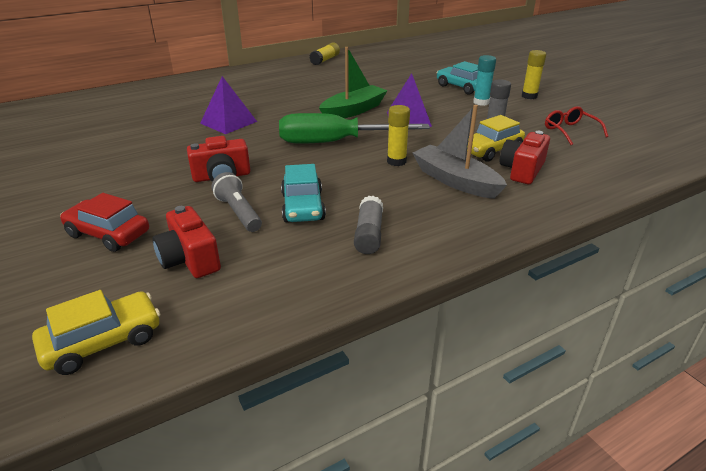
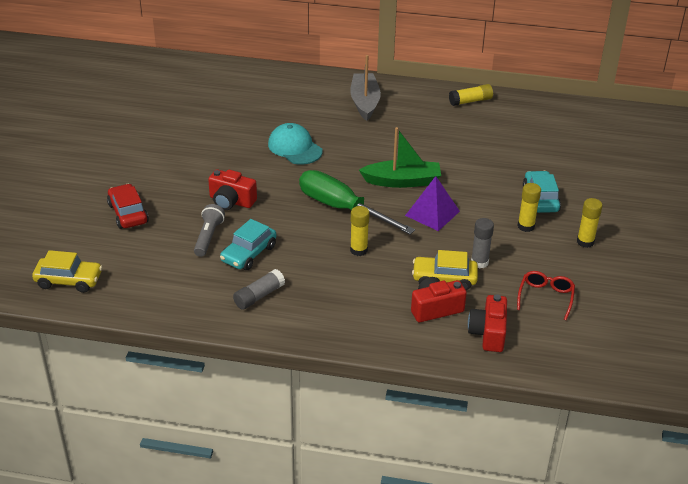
camera: 40 degrees right, 5 degrees up
red camera [152,206,221,278] -> red camera moved to [468,294,507,352]
purple pyramid [200,76,257,134] -> turquoise cap [268,123,323,165]
grey boat [412,105,507,199] -> grey boat moved to [350,55,381,121]
turquoise glue stick [473,55,496,106] -> yellow glue stick [518,183,541,232]

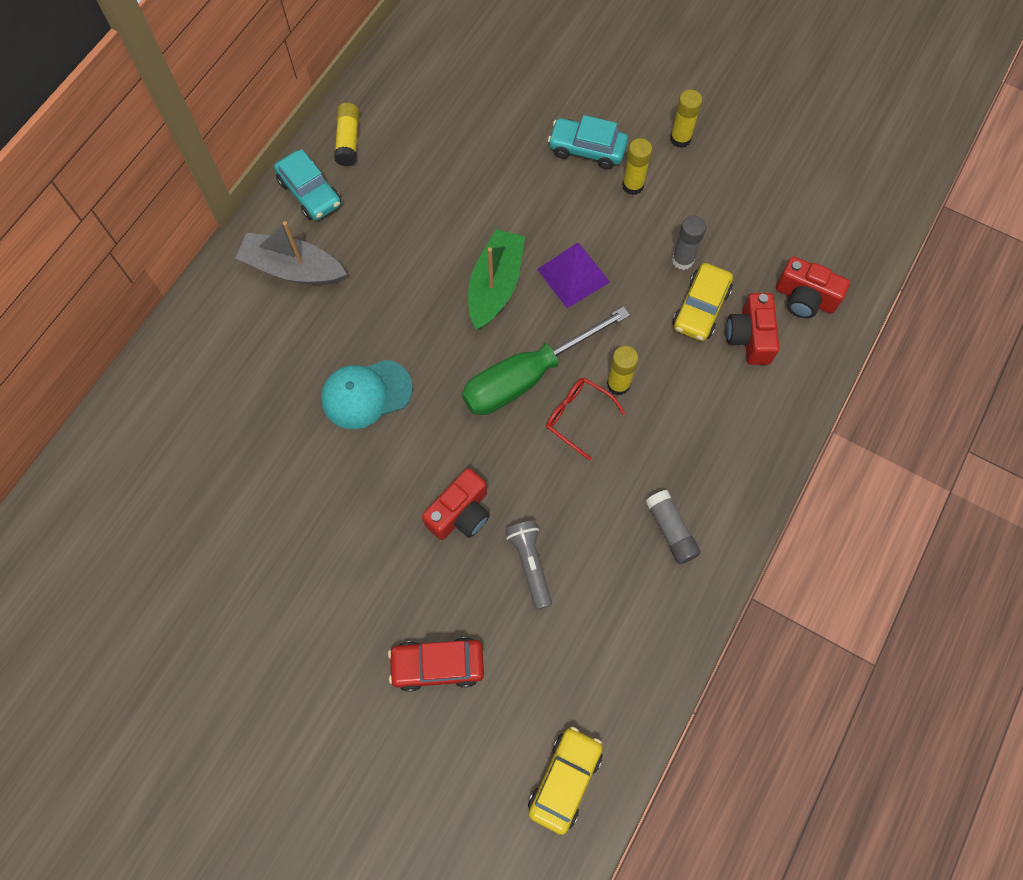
camera: 70 degrees left, 30 degrees up
grey flashlight [194,204,225,257] -> grey flashlight turned 45 degrees clockwise [505,521,552,610]
turquoise car [220,219,276,270] -> turquoise car moved to [274,149,341,220]
red glasses [517,271,575,320] -> red glasses moved to [546,378,625,460]

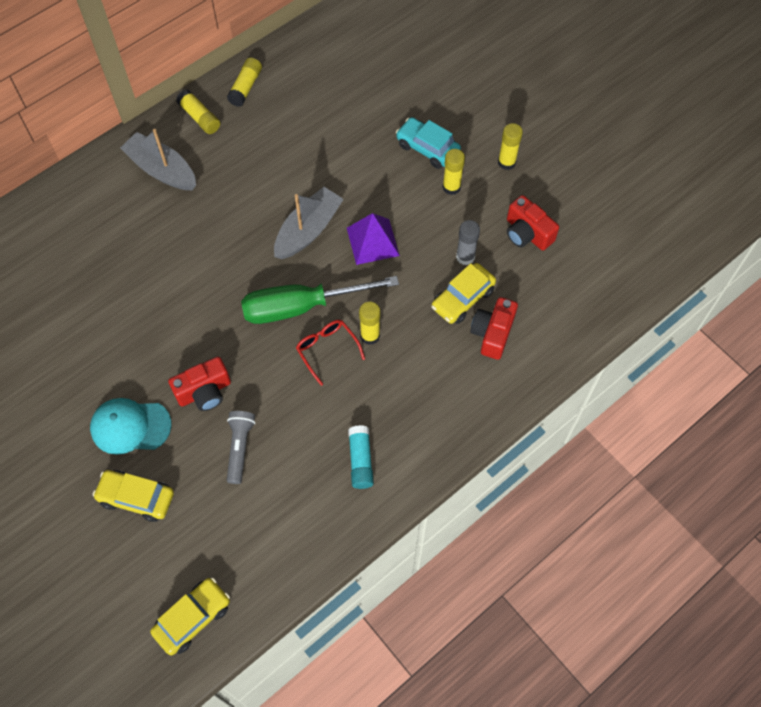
camera: 20 degrees right, 5 degrees down
turquoise car [274,149,341,220] -> yellow glue stick [176,89,220,134]
turquoise cap [321,359,413,429] -> turquoise cap moved to [90,398,172,455]
red car [388,637,484,692] -> yellow car [93,470,174,522]
green boat [468,229,525,330] -> grey boat [274,187,344,259]
grey glue stick [645,490,701,564] -> turquoise glue stick [348,425,374,489]
red camera [776,256,850,318] -> red camera moved to [507,195,559,251]

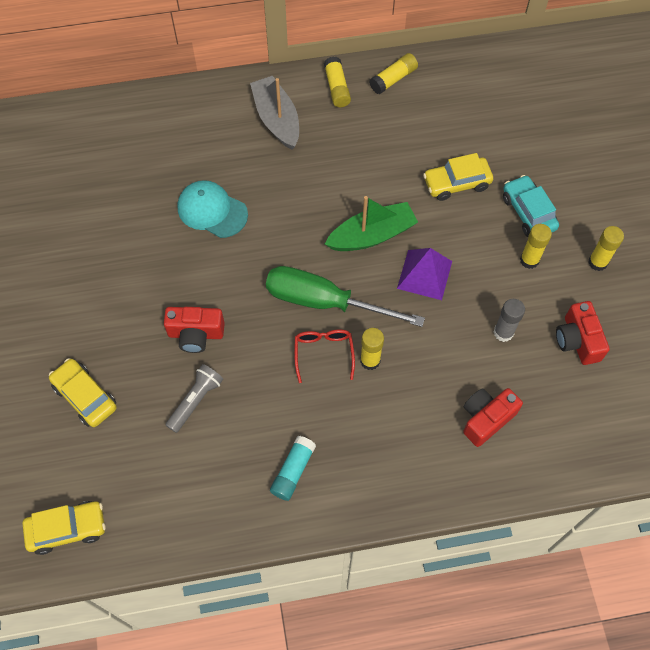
camera: 30 degrees right, 0 degrees up
turquoise cap [90,398,172,455] -> turquoise cap moved to [177,180,248,238]
grey boat [274,187,344,259] -> green boat [325,196,418,251]
yellow car [431,263,496,324] -> yellow car moved to [423,153,493,201]

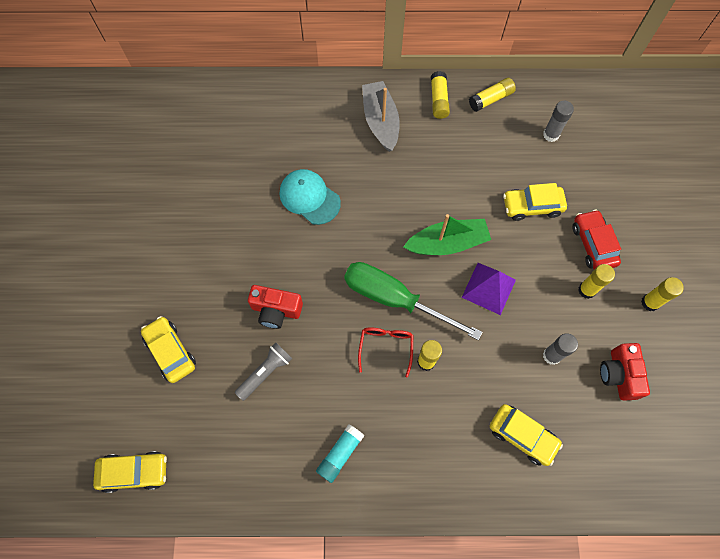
camera: 10 degrees right, 5 degrees up
red camera [463,388,523,447] -> yellow car [490,404,563,466]
turquoise car [503,175,559,237] -> red car [572,209,621,269]
none -> grey glue stick [543,101,574,142]

